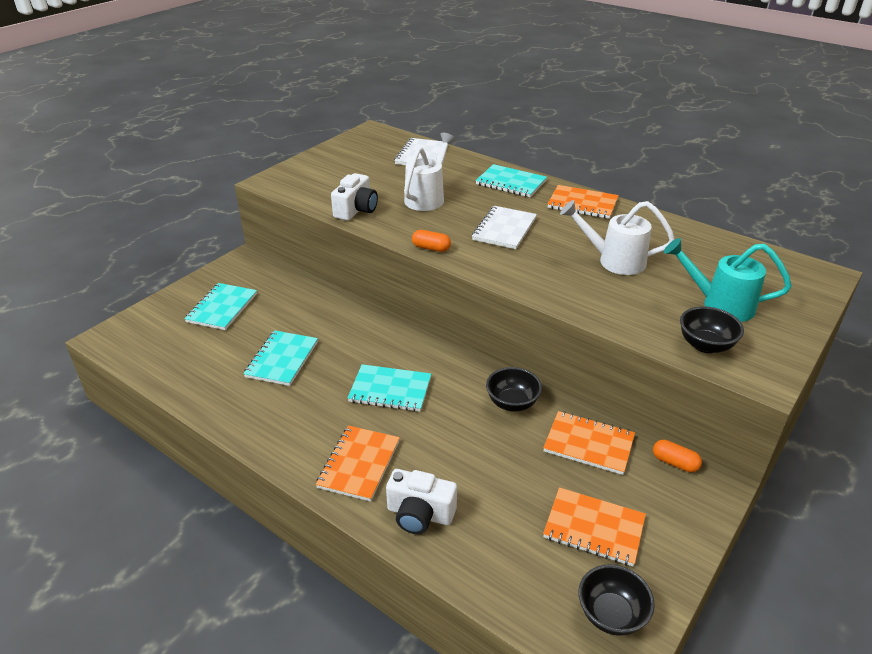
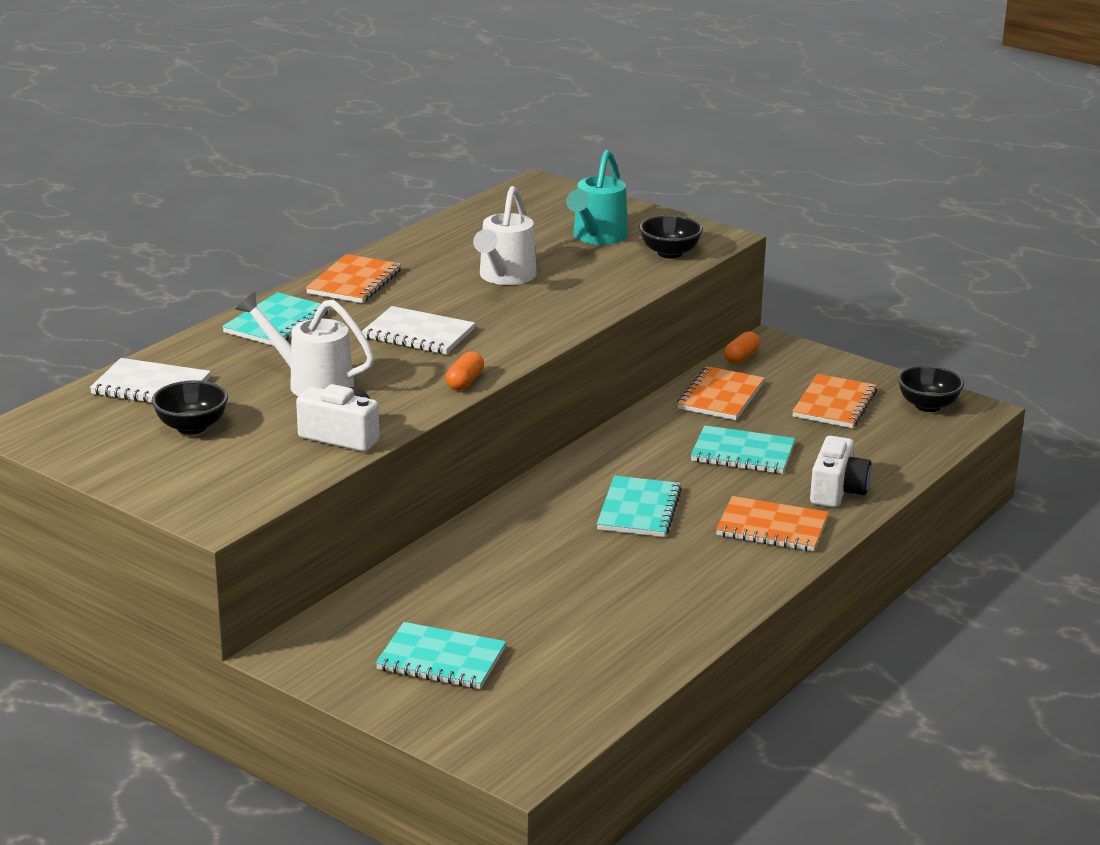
camera: 90 degrees left, 10 degrees down
turquoise notebook [243,330,318,386] -> turquoise notebook moved to [691,425,795,474]
black bowl [486,367,542,412] -> black bowl moved to [152,380,228,434]

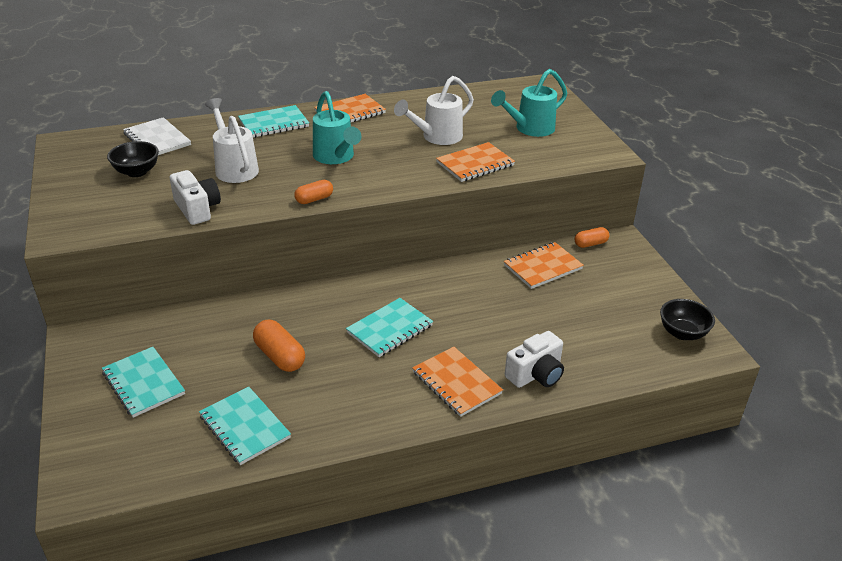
camera: 35 degrees right, 10 degrees up
white notebook [362,306,475,354] -> turquoise watering can [313,91,361,164]
black bowl [639,215,703,258] -> none
turquoise notebook [691,425,795,474] -> turquoise notebook moved to [199,387,291,465]
orange notebook [792,374,877,428] -> orange notebook moved to [436,142,515,182]
none -> orange capsule [253,320,305,372]

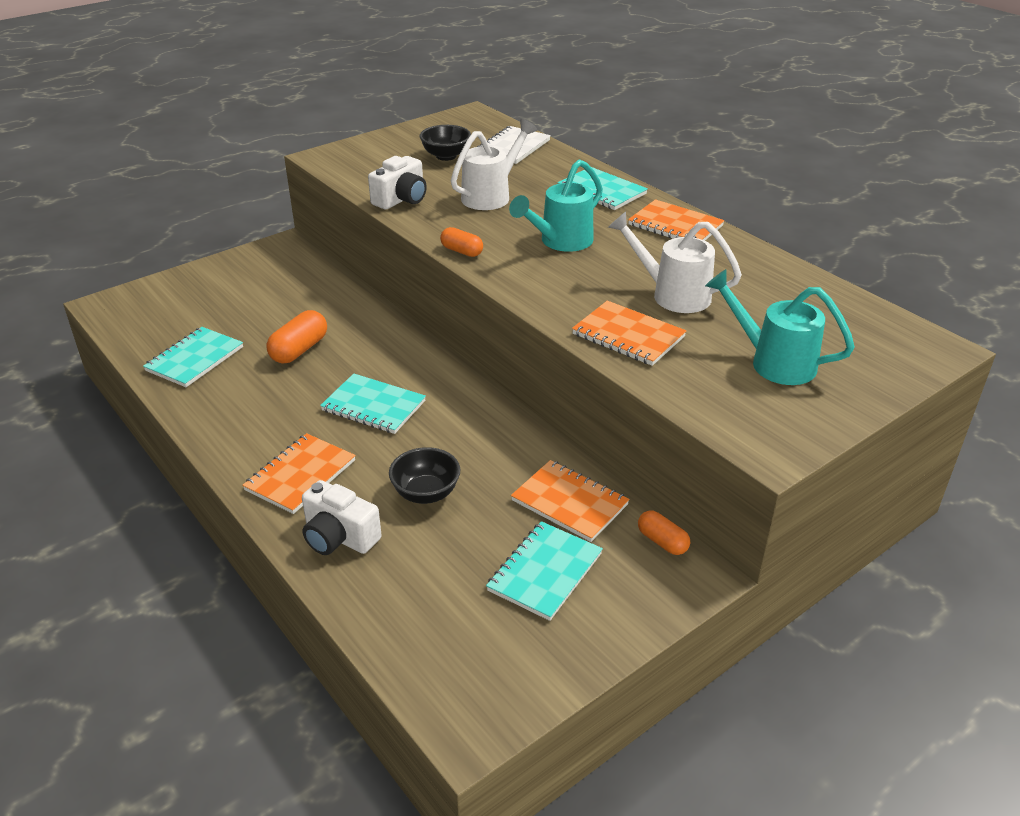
camera: 70 degrees right, 0 degrees up
turquoise notebook [102,347,185,418] -> turquoise notebook moved to [486,521,603,621]
black bowl [660,299,715,340] -> black bowl moved to [389,447,460,504]

